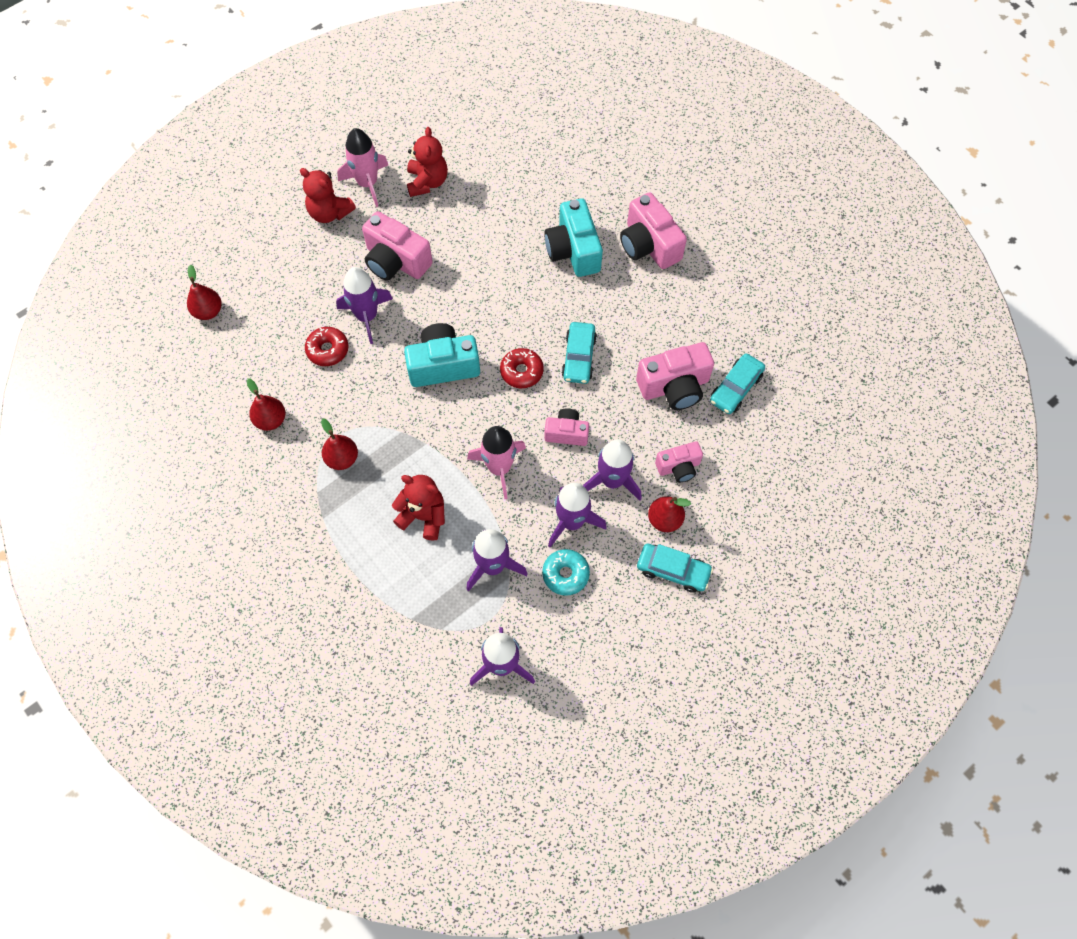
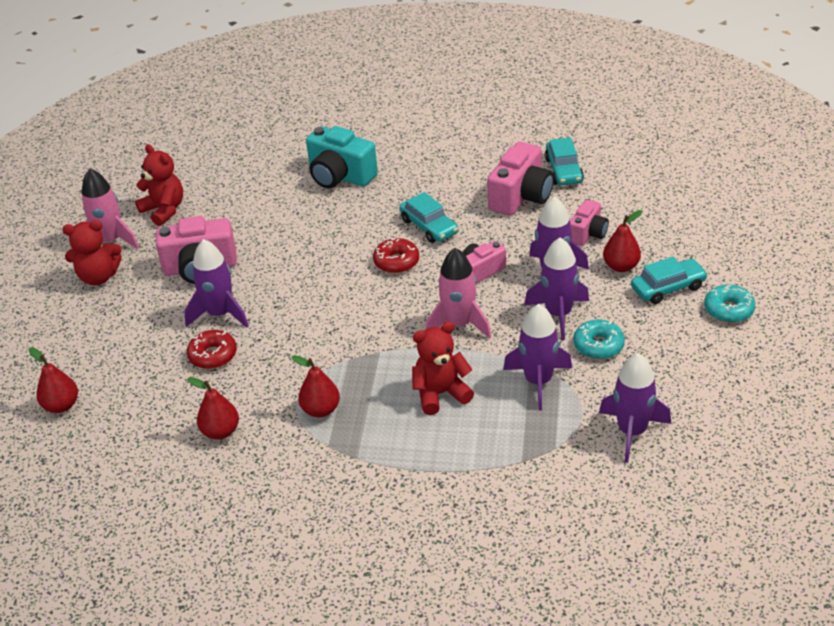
camera: 40 degrees left, 25 degrees down
turquoise camera [404,323,480,387] -> none
pink camera [620,192,687,269] -> none
none -> turquoise donut [704,284,755,323]

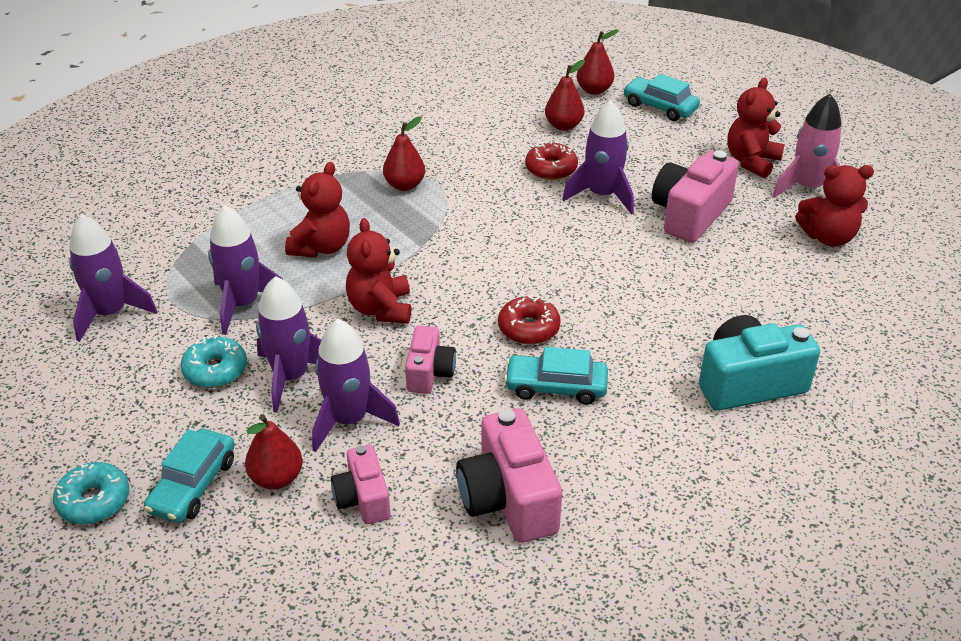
camera: 130 degrees right, 0 degrees up
red pear [187,377,239,440] -> red pear moved to [545,60,585,131]
pink rocket [426,248,491,339] -> red teddy bear [346,218,411,324]
turquoise car [545,137,584,185] -> turquoise car moved to [623,74,700,121]

